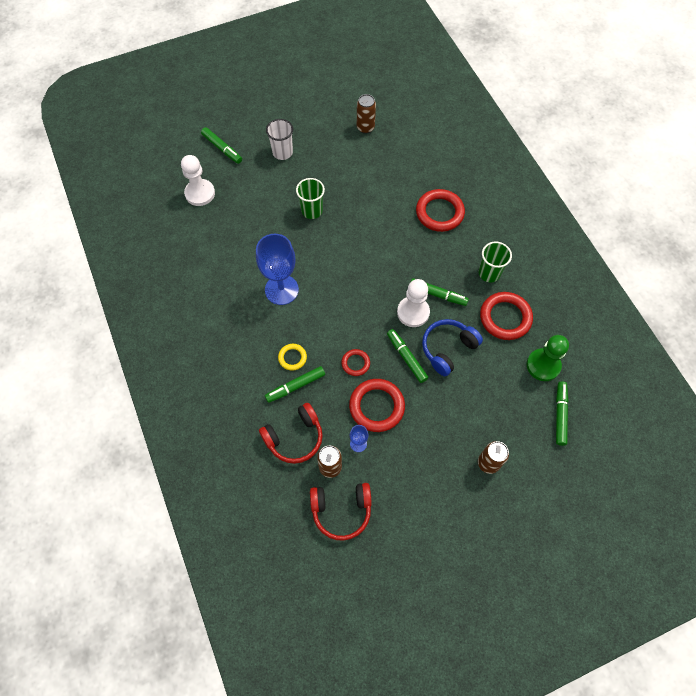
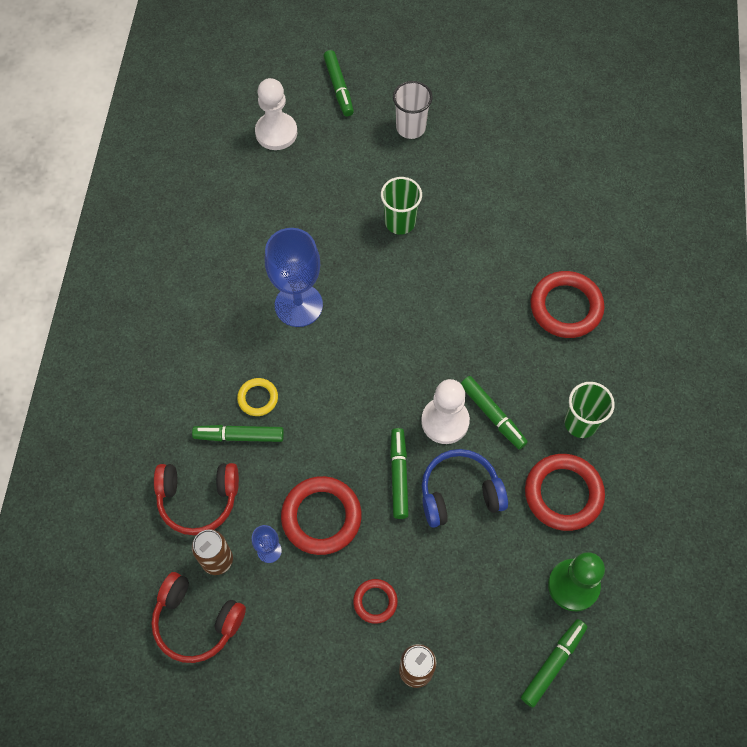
camera: 30 degrees right, 0 degrees up
red ring [341,349,370,376] -> red ring moved to [353,579,398,624]
brown can [357,94,376,134] -> none

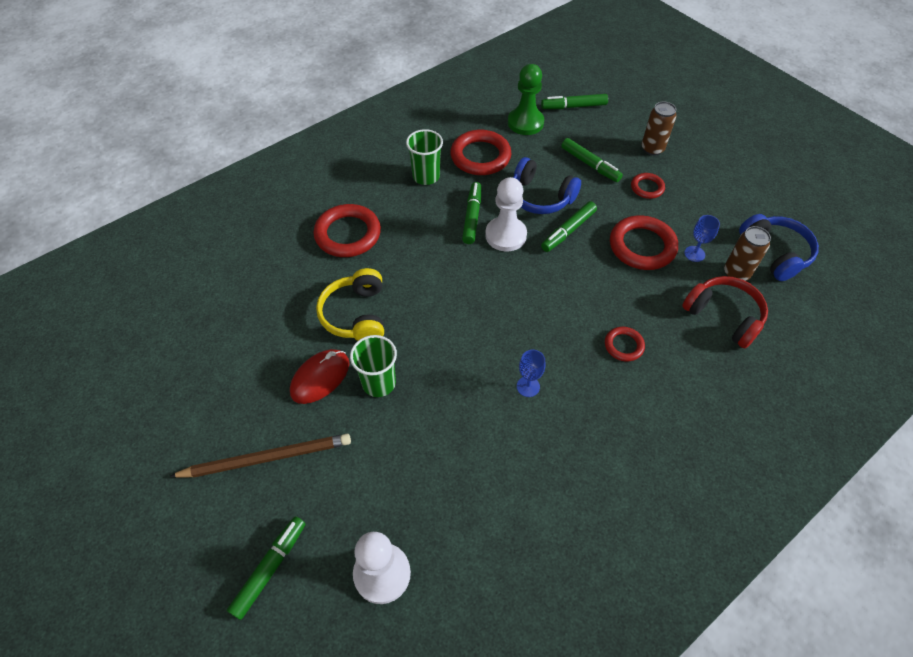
camera: 135 degrees left, 10 degrees down
red headphones [151,572,246,663] -> blue headphones [739,214,819,281]
green marker [192,425,284,442] -> green marker moved to [561,138,623,182]
yellow ring [237,378,278,416] -> red ring [605,327,645,362]
blue goblet [265,228,323,327] -> blue goblet [517,350,546,397], size x0.46
white cup [393,81,433,139] -> brown pencil [169,434,351,478]
none -> red mouse [290,349,349,404]
none -> yellow headphones [316,268,384,341]

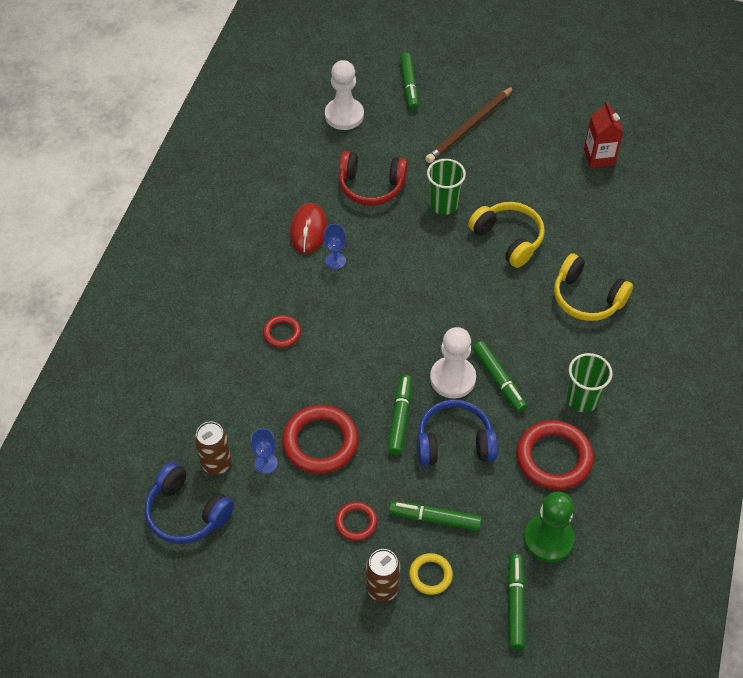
camera: 145 degrees right, 0 degrees up
red mouse [290,349,349,404] -> red mouse moved to [290,203,327,254]
red ring [313,204,381,257] -> yellow headphones [554,253,633,321]
green marker [541,94,608,109] -> green marker turned 45 degrees counterclockwise [507,554,525,650]
red headphones [682,276,768,348] -> red headphones moved to [339,151,408,206]
none -> yellow ring [409,553,453,595]
none -> red carton [584,101,623,168]

